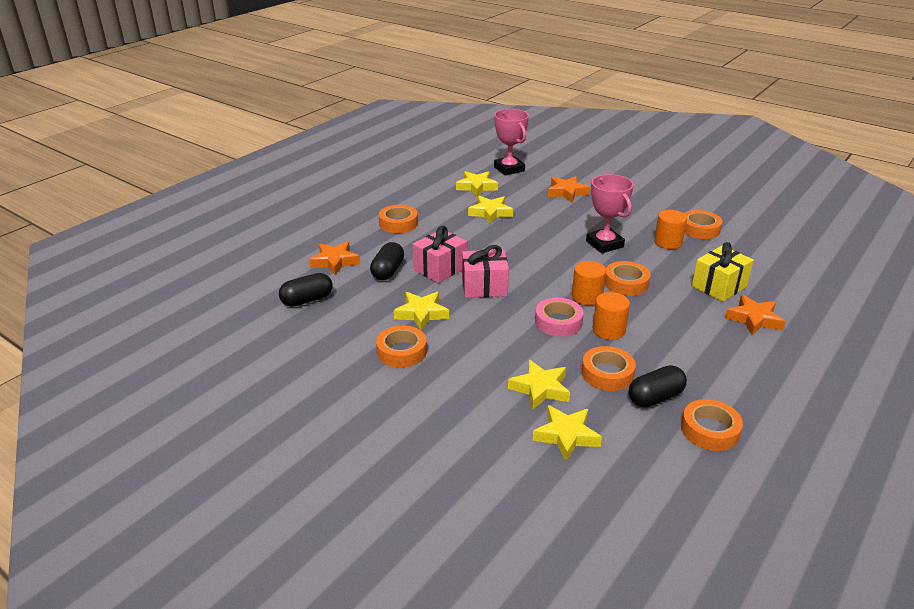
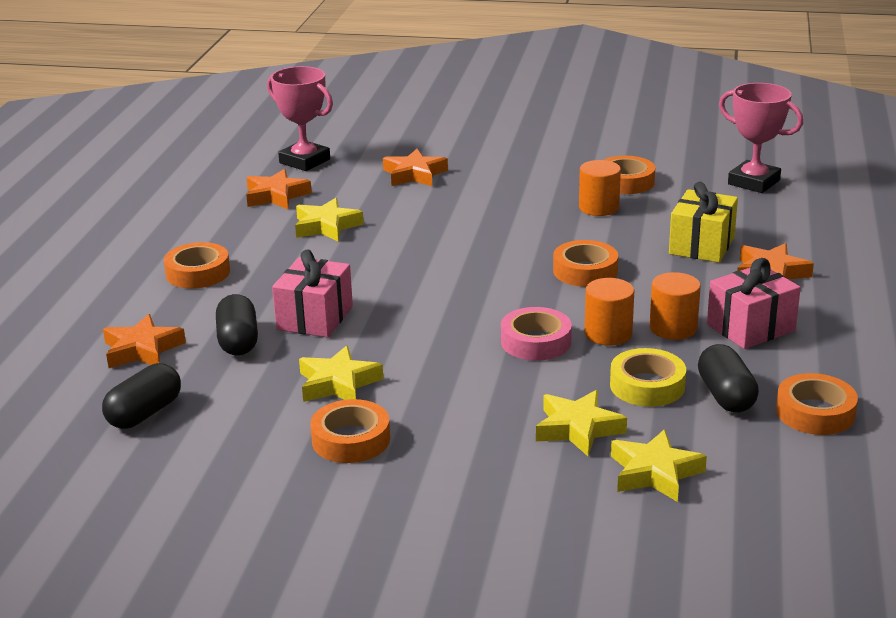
camera: 25 degrees left, 5 degrees down
yellow star [456,171,498,197] -> orange star [246,169,312,209]
pink gift [462,245,509,298] -> pink gift moved to [707,258,801,349]
orange cylinder [572,261,606,305] -> orange cylinder moved to [650,272,701,340]
orange tape [581,346,636,391] -> yellow tape [610,348,686,407]
pink trophy [586,174,633,253] -> pink trophy moved to [719,83,803,193]
black capsule [629,365,687,407] -> black capsule turned 45 degrees counterclockwise [698,344,759,413]

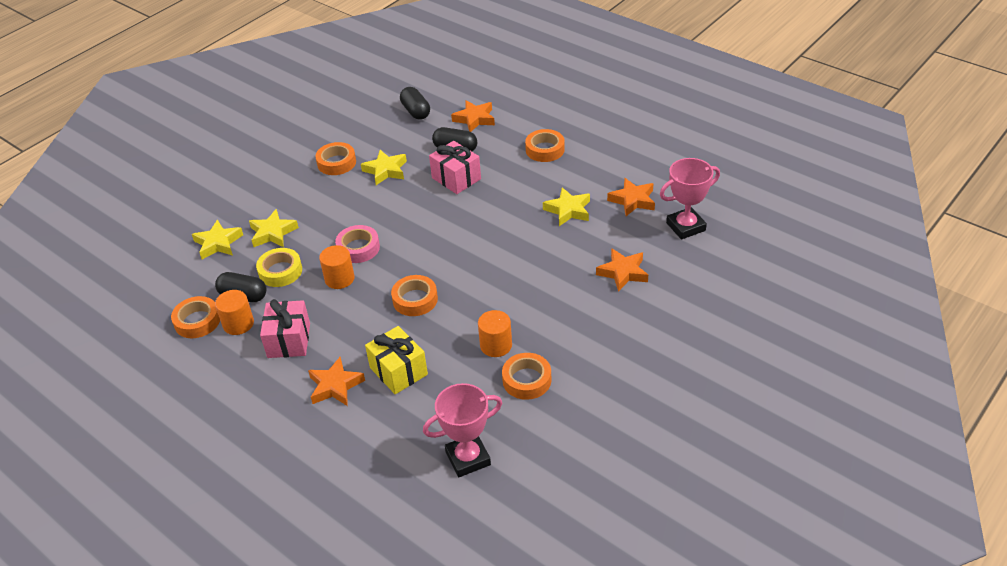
camera: 120 degrees right, 15 degrees up
orange cylinder [650,272,701,340] -> orange cylinder moved to [215,290,254,335]

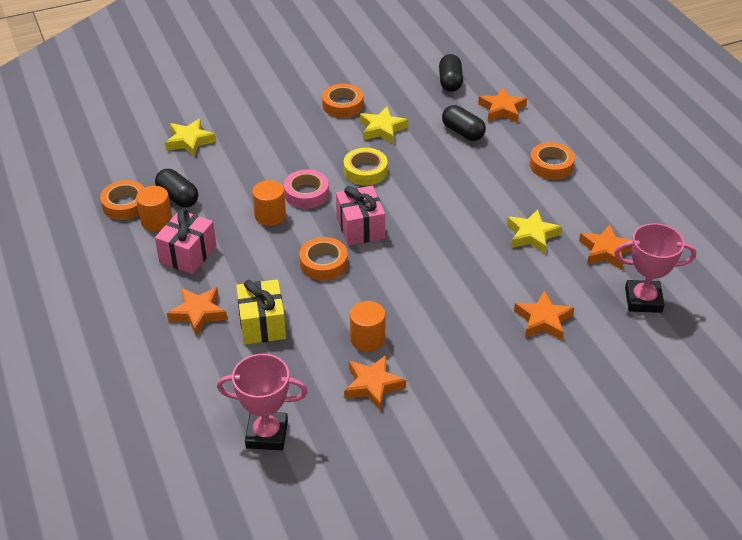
camera: 25 degrees right, 0 degrees up
yellow star [249,209,299,247] -> none
yellow tape [256,248,302,287] -> yellow tape moved to [344,148,388,185]
pink gift [429,141,481,194] -> pink gift moved to [336,186,385,246]
orange tape [502,353,551,400] -> orange star [344,355,406,410]

